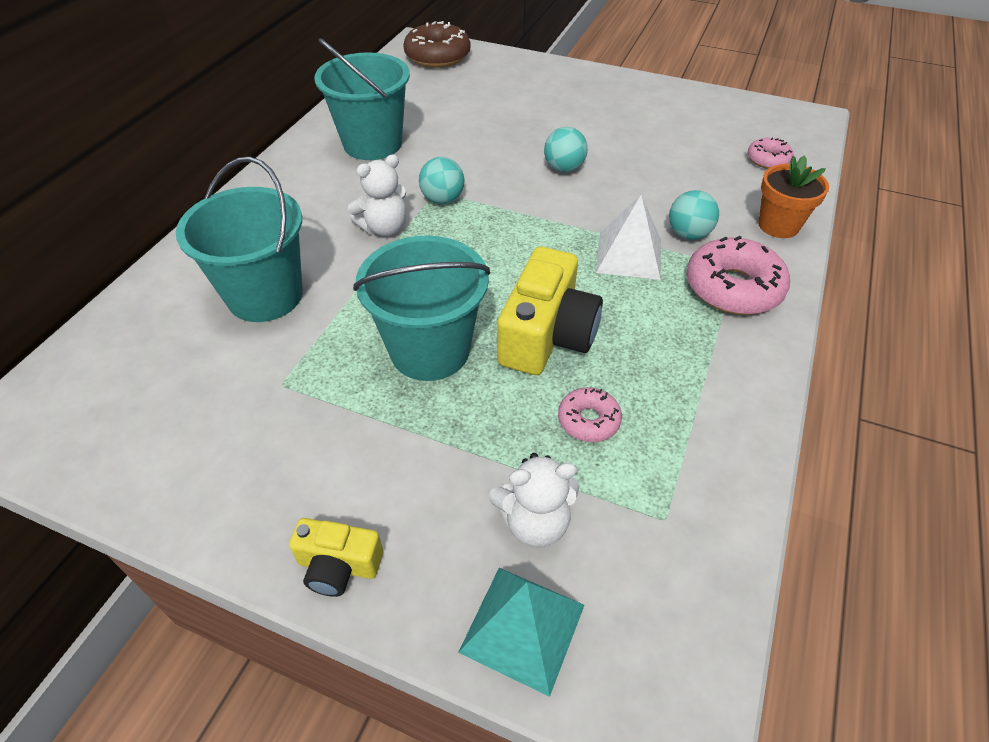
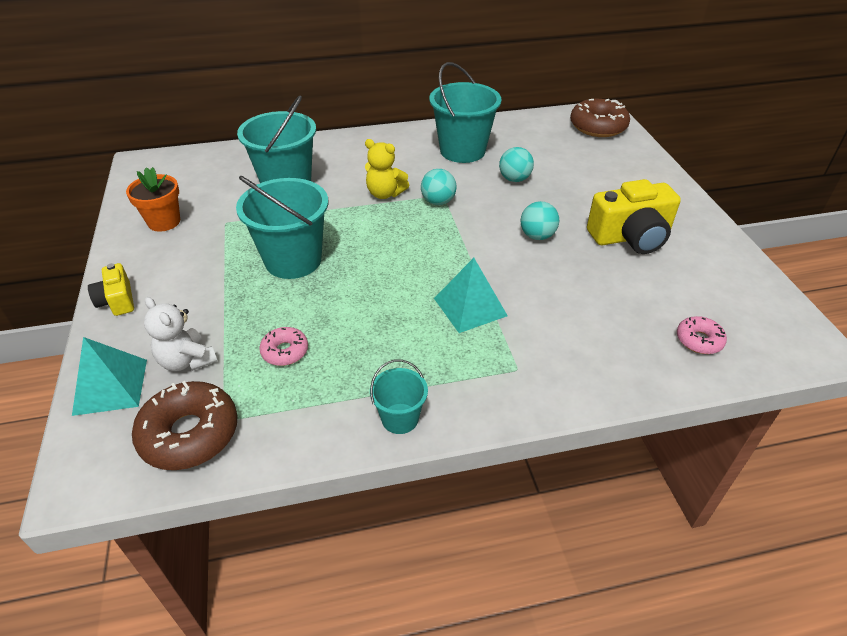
camera: 55 degrees right, 5 degrees down
white teddy bear [348,154,406,236] -> yellow teddy bear [365,139,409,199]
yellow camera [497,247,603,375] -> yellow camera moved to [587,179,681,254]
white pyramid [596,194,661,280] -> turquoise pyramid [434,258,508,333]
turquoise ball [669,190,719,240] -> turquoise ball moved to [499,147,534,182]
pink donut [686,236,790,315] -> none
orange flower pot [758,155,829,238] -> orange flower pot moved to [126,167,180,232]
none -> brown donut [132,381,238,470]
none -> turquoise bucket [370,359,428,434]

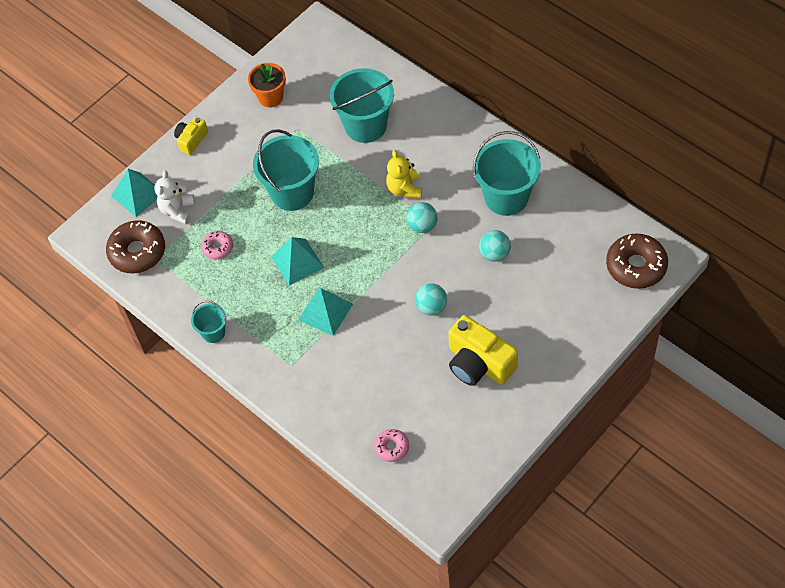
camera: 60 degrees right, 15 degrees up
none -> turquoise pyramid [271,237,324,285]

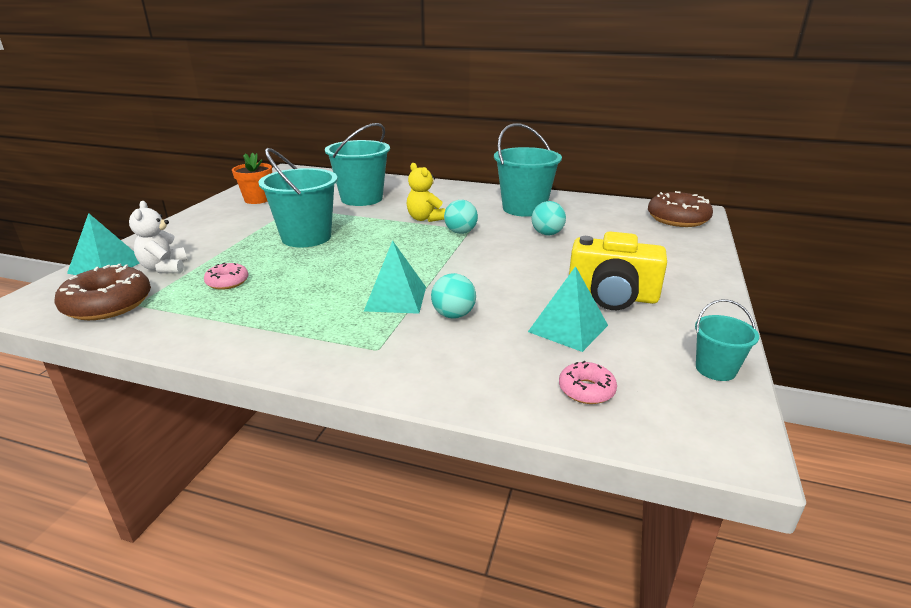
camera: 30 degrees left, 30 degrees down
yellow camera [174,117,208,155] -> none
turquoise bucket [191,301,227,343] -> turquoise bucket moved to [695,299,759,381]
turquoise pyramid [271,237,324,285] -> turquoise pyramid moved to [528,266,608,352]
turquoise ball [415,283,447,315] -> turquoise ball moved to [431,273,476,319]

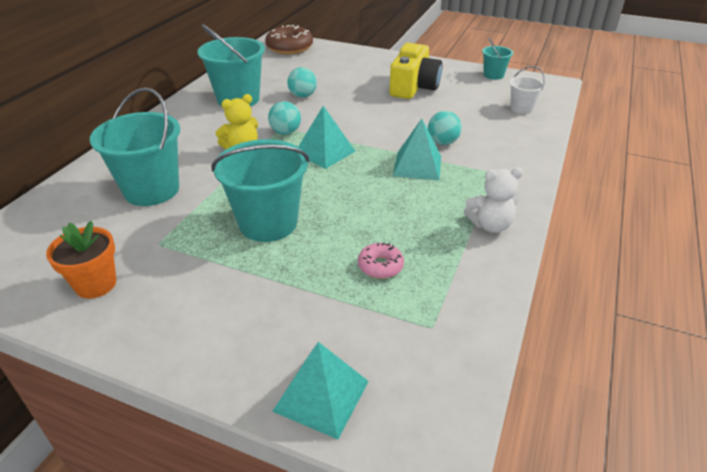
camera: 85 degrees left, 10 degrees up
brown donut [55,264,151,320] -> none
white teddy bear [129,201,187,273] -> white teddy bear moved to [464,167,523,233]
turquoise pyramid [528,266,608,352] -> turquoise pyramid moved to [298,106,355,169]
pink donut [559,361,617,404] -> white bucket [510,66,545,114]

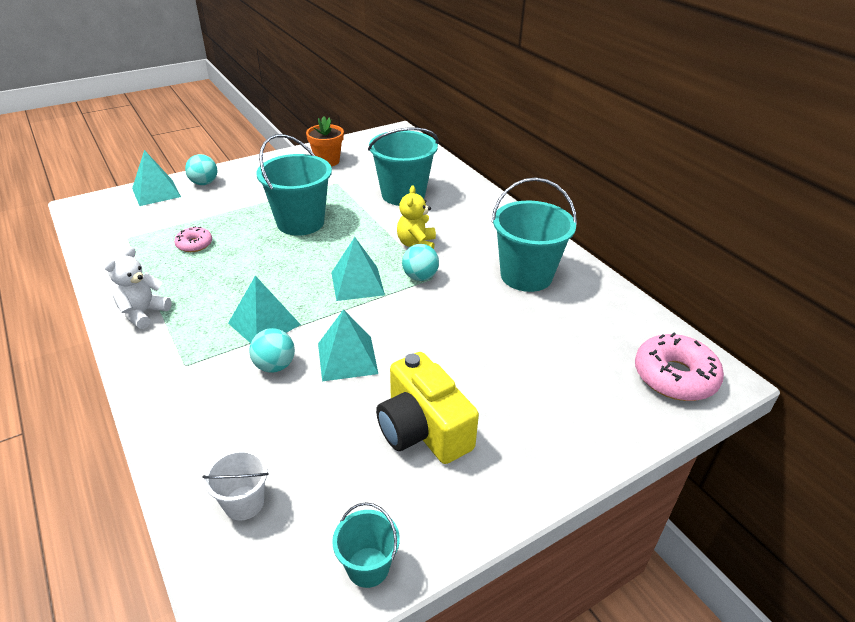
camera: 125 degrees right, 0 degrees up
brown donut [265,25,313,54] -> pink donut [635,333,724,401]
turquoise ball [287,67,317,98] -> turquoise ball moved to [185,154,217,185]
none -> turquoise pyramid [318,309,378,381]

